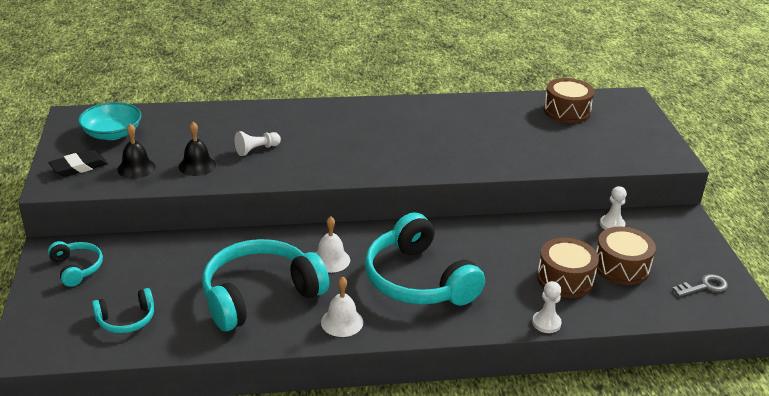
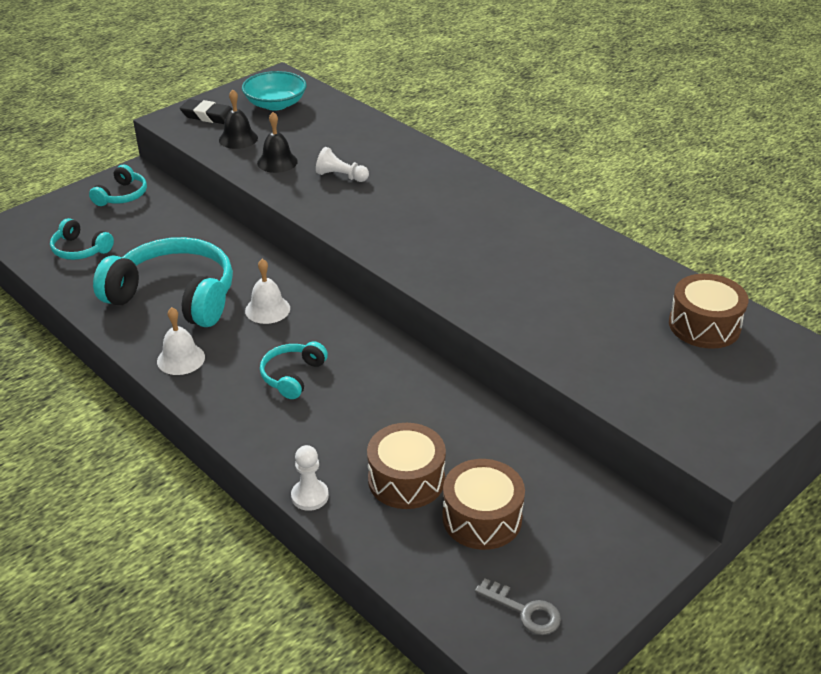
camera: 55 degrees right, 5 degrees up
turquoise headphones [365,213,485,305] -> turquoise headphones [260,341,328,399], size x0.48
white pawn [600,186,627,230] -> none

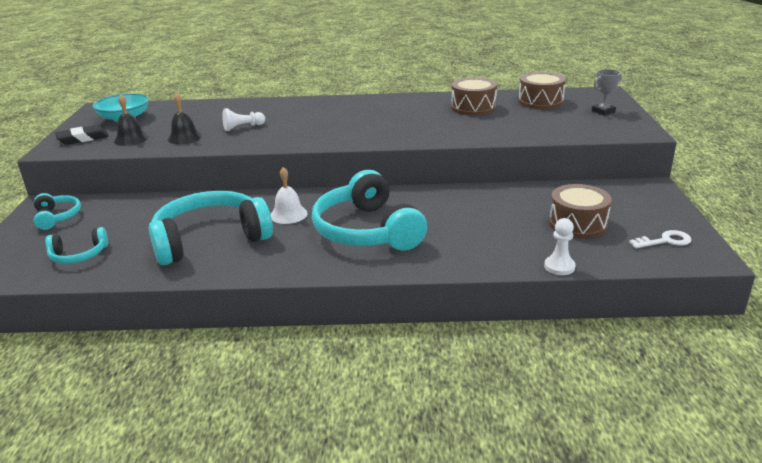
camera: 45 degrees left, 10 degrees down
white bell [157,307,205,375] -> none
turquoise headphones [260,341,328,399] -> turquoise headphones [312,170,427,251], size x2.07
white pawn [291,445,329,511] -> white pawn moved to [544,218,576,275]
brown drum [367,423,446,509] -> brown drum moved to [451,77,497,116]
grey key [475,578,561,635] -> white key [629,230,691,248]
none -> grey trophy [592,69,622,115]

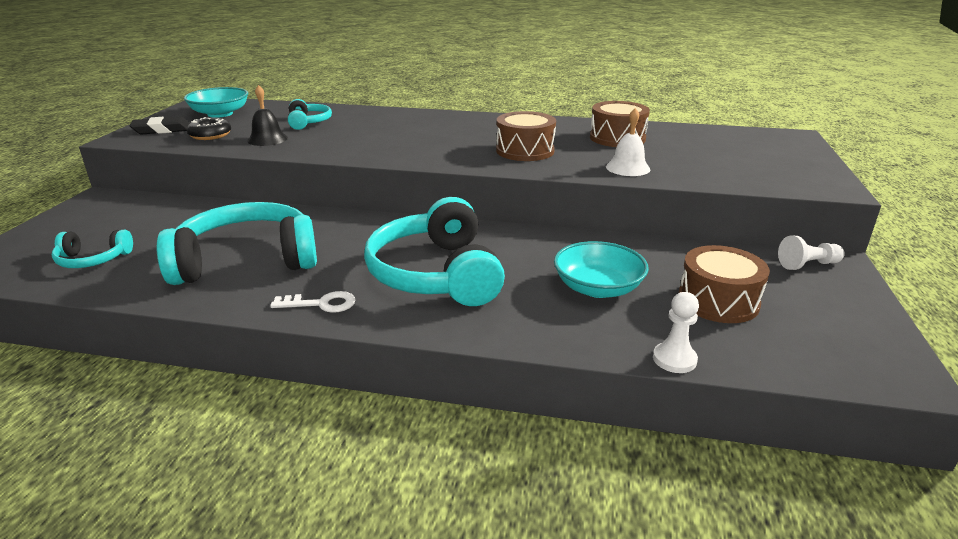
camera: 10 degrees right, 0 degrees up
turquoise headphones [34,193,81,230] -> turquoise headphones moved to [288,99,332,130]
black bell [114,95,149,146] -> black donut [187,117,231,140]
white pawn [222,108,265,131] -> white pawn moved to [778,236,845,270]
white bell [271,167,307,224] -> white bell moved to [606,108,650,176]
brown drum [518,72,566,109] -> brown drum moved to [496,111,556,161]
grey trophy [592,69,622,115] -> none
white key [629,230,691,248] -> white key moved to [270,291,356,313]
none -> turquoise bowl [554,241,649,298]

